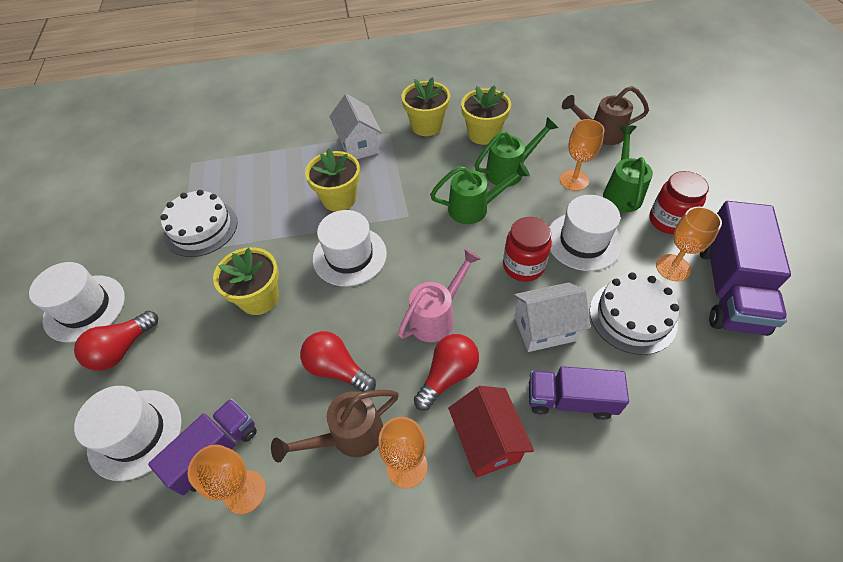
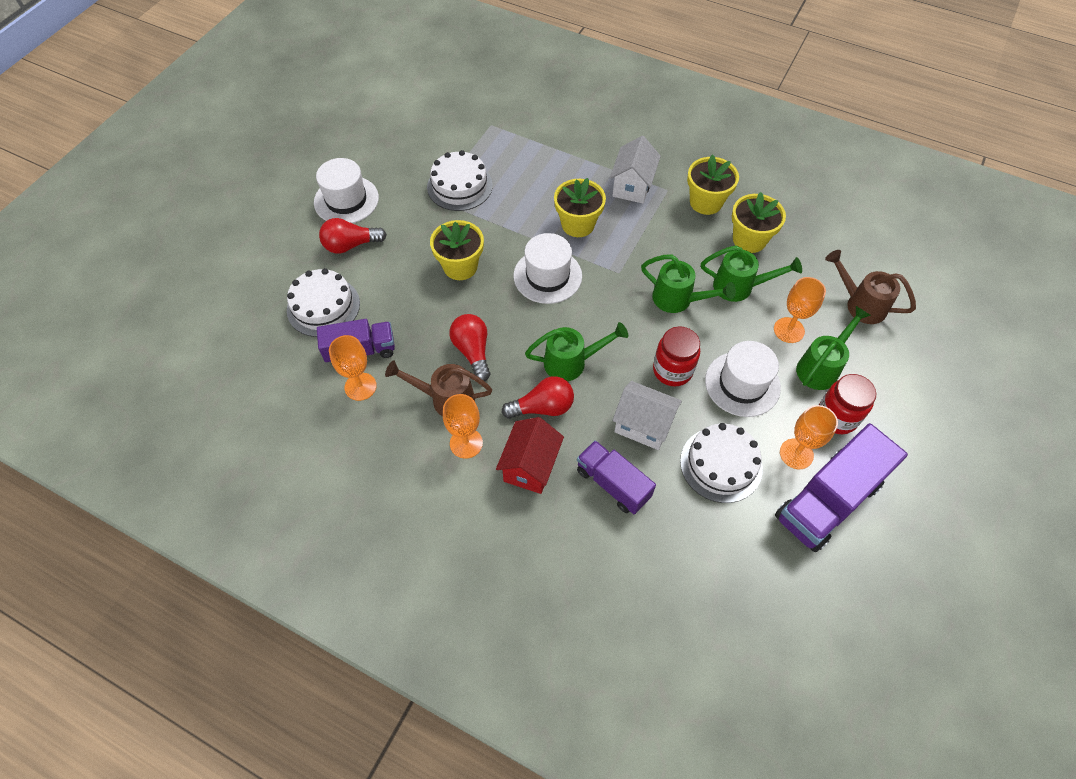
camera: 35 degrees right, 5 degrees up
white hat [74,386,182,481] -> white cake [287,268,360,337]
pink watering can [398,249,481,342] -> green watering can [525,322,628,381]

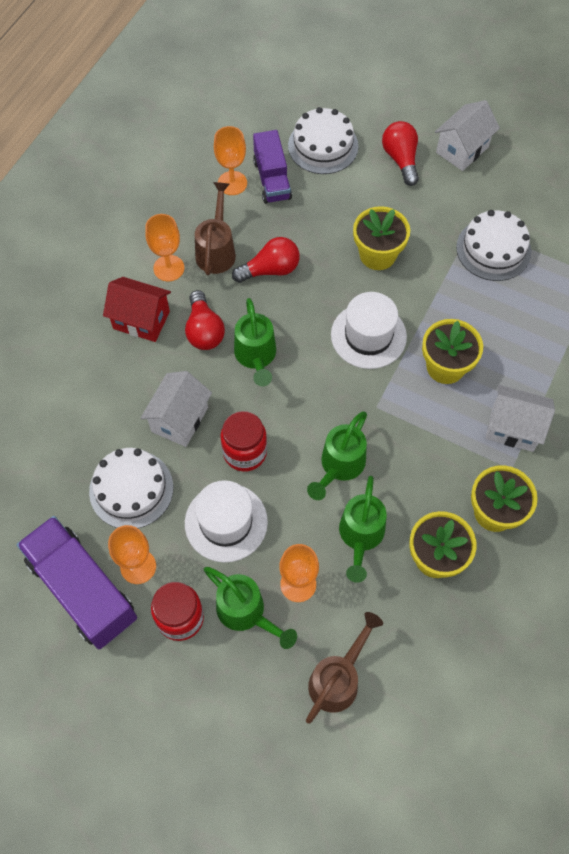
camera: 90 degrees right, 5 degrees up
white hat [314,158,379,223] -> white house [435,100,500,171]
purple truck [577,440,656,515] -> none

